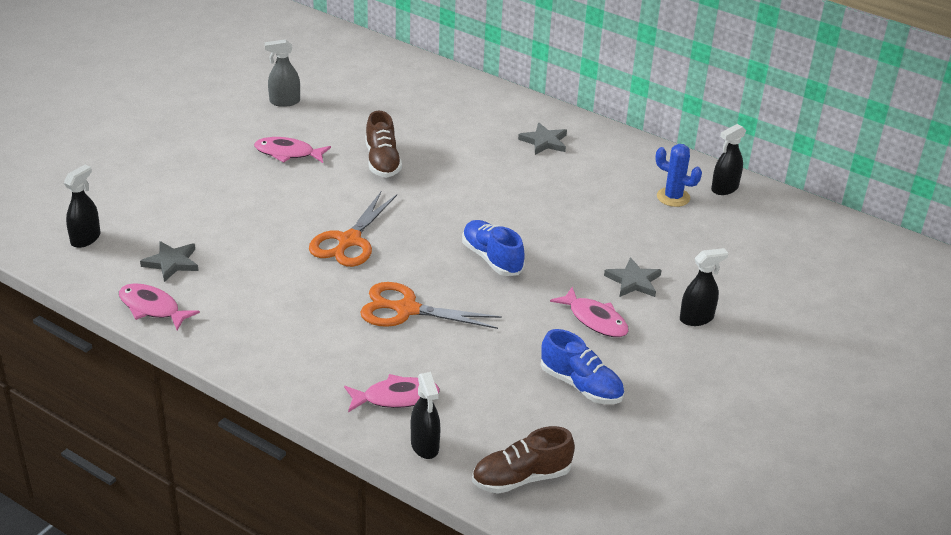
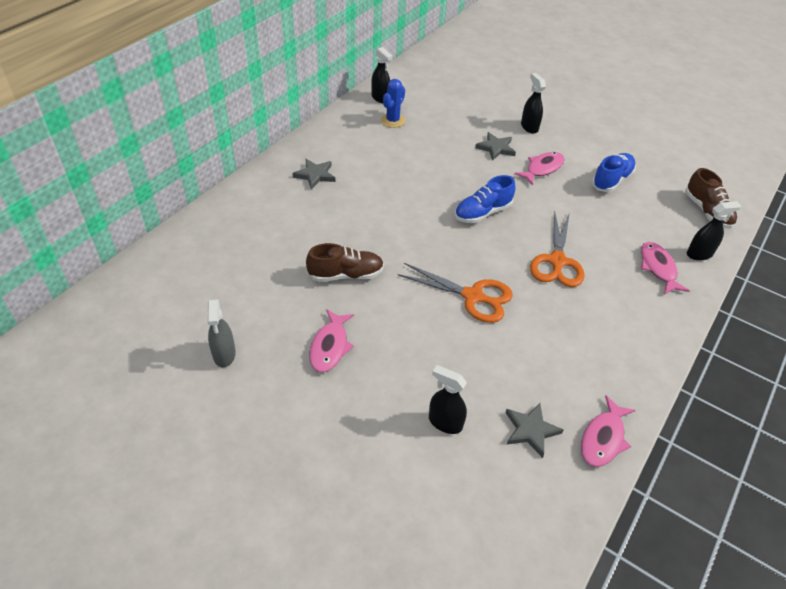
camera: 90 degrees left, 10 degrees up
black spray bottle [64,165,101,248] -> black spray bottle moved to [429,365,467,434]

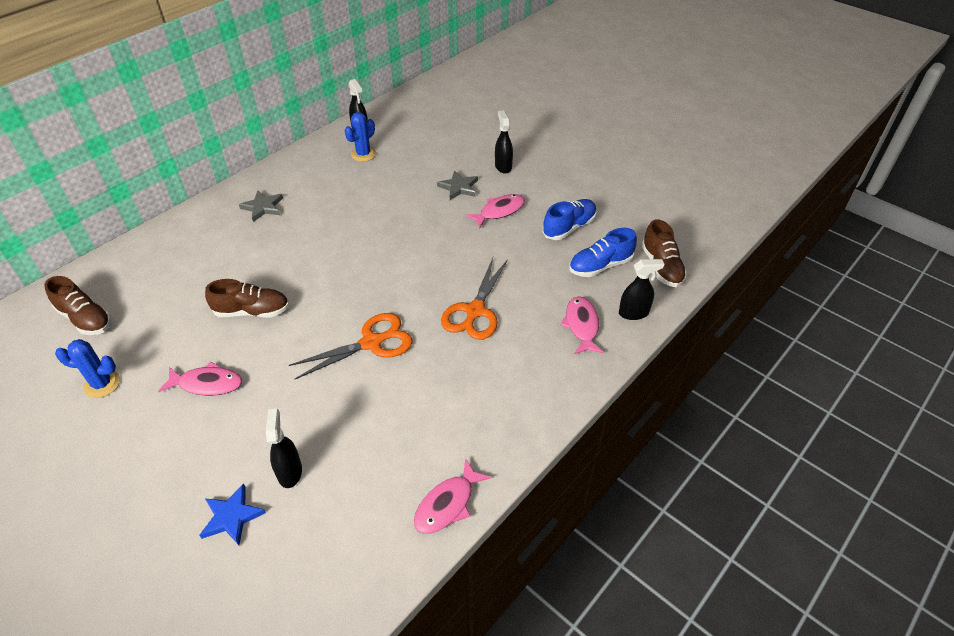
camera: 10 degrees right, 0 degrees up
grey spray bottle [207,299,236,367] -> blue cactus [55,339,120,398]
pink fish [309,309,354,372] -> pink fish turned 105 degrees counterclockwise [158,362,242,396]
orange scissors [397,263,513,323] -> orange scissors turned 60 degrees counterclockwise [289,313,413,379]
black spray bottle [429,365,467,434] -> black spray bottle turned 45 degrees clockwise [266,408,302,488]
blue shoe [455,175,515,223] -> blue shoe moved to [569,228,637,277]
grey star [505,403,563,458] -> none
none -> brown shoe [44,276,111,335]
none -> blue star [199,484,266,545]

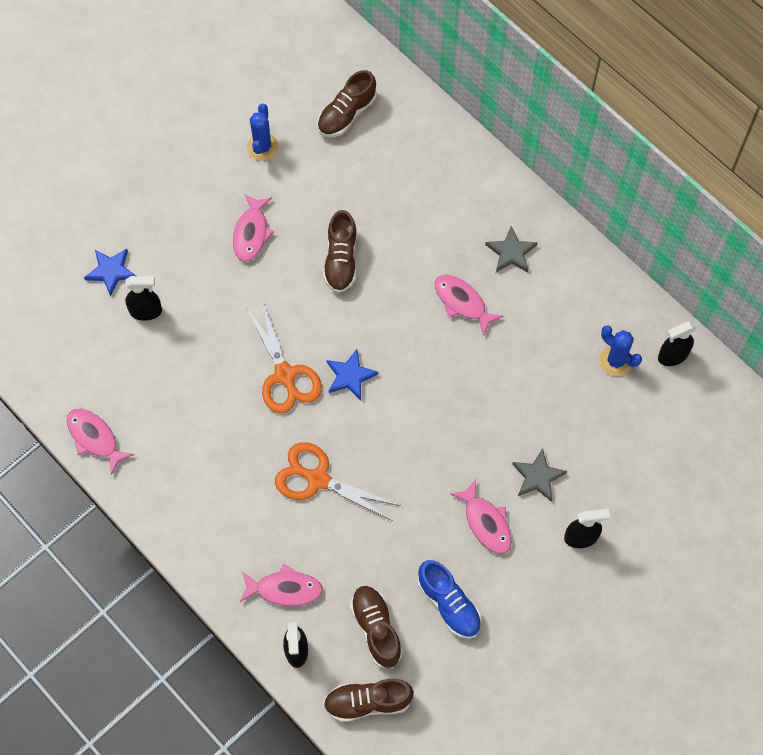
camera: 95 degrees right, 20 degrees up
blue shoe [569,228,637,277] -> brown shoe [350,585,403,668]
none -> blue star [327,349,378,400]
none -> pink fish [435,275,503,336]

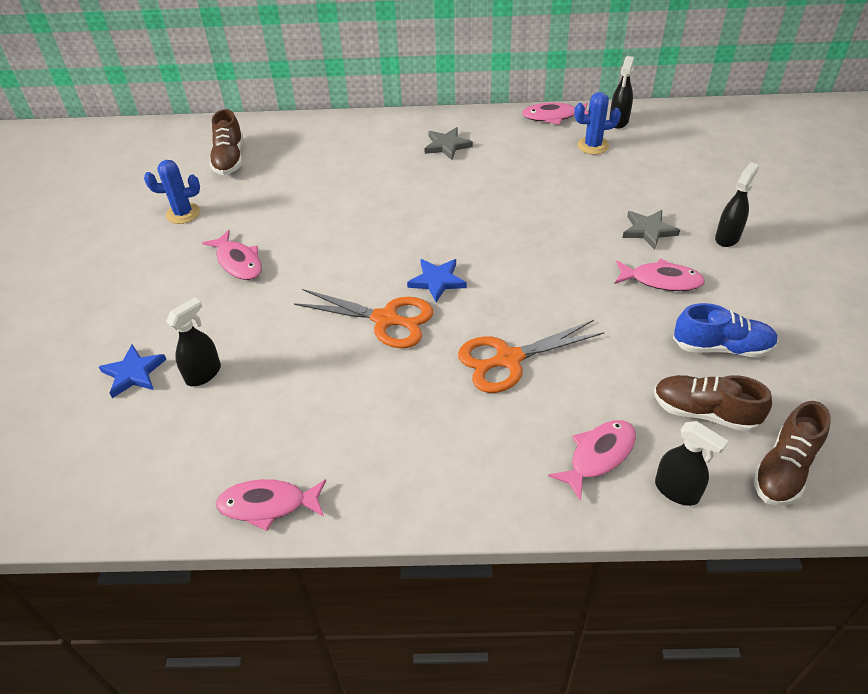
camera: 45 degrees left, 20 degrees down
blue cactus [247,104,279,161] -> blue cactus turned 60 degrees counterclockwise [144,160,200,224]
brown shoe [323,210,357,293] -> none
pink fish [435,275,503,336] -> pink fish moved to [522,102,588,125]

